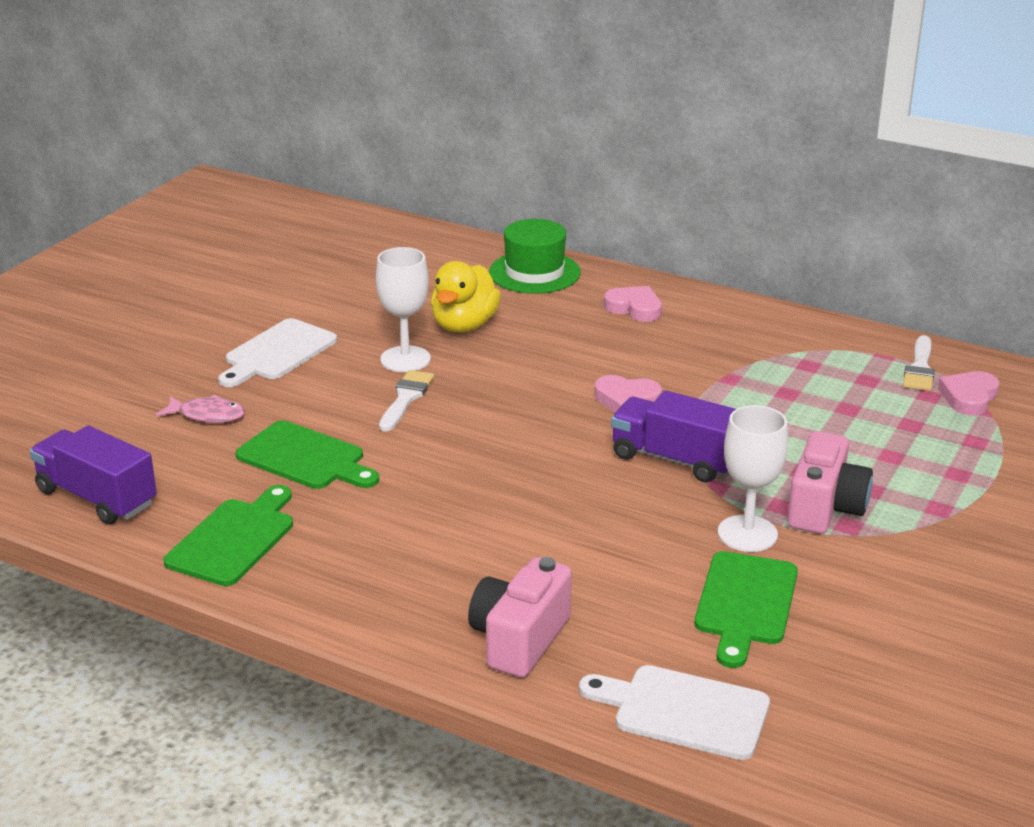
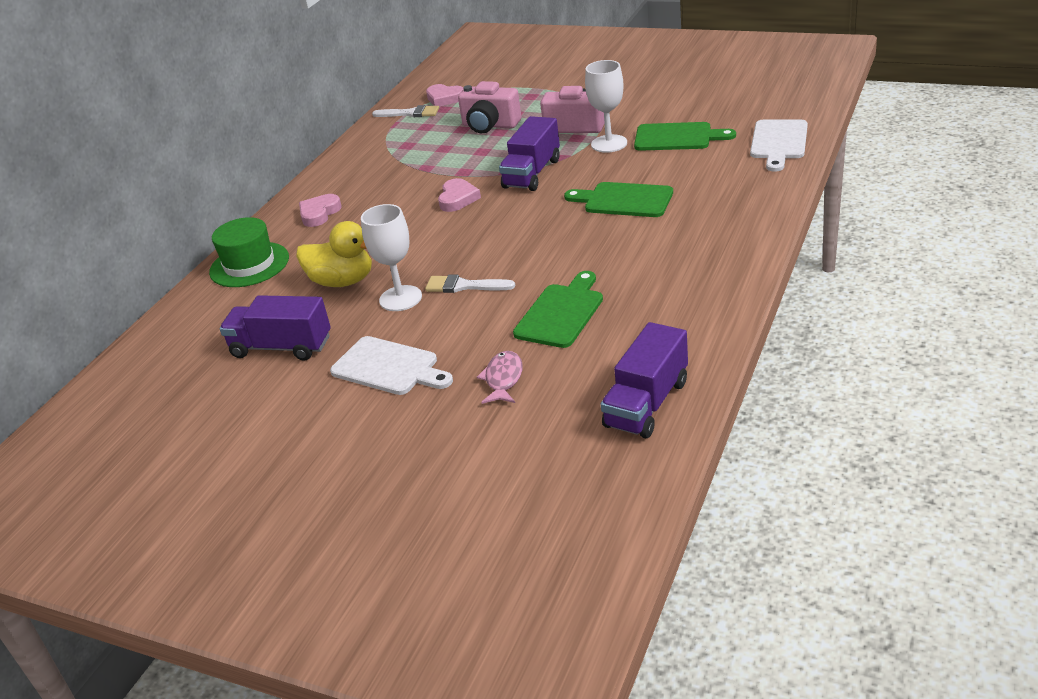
camera: 90 degrees left, 5 degrees up
green cutting board [164,485,293,586] -> green cutting board moved to [564,182,673,217]
pink camera [468,557,572,678] -> pink camera moved to [458,81,521,133]
none -> purple truck [220,295,331,361]

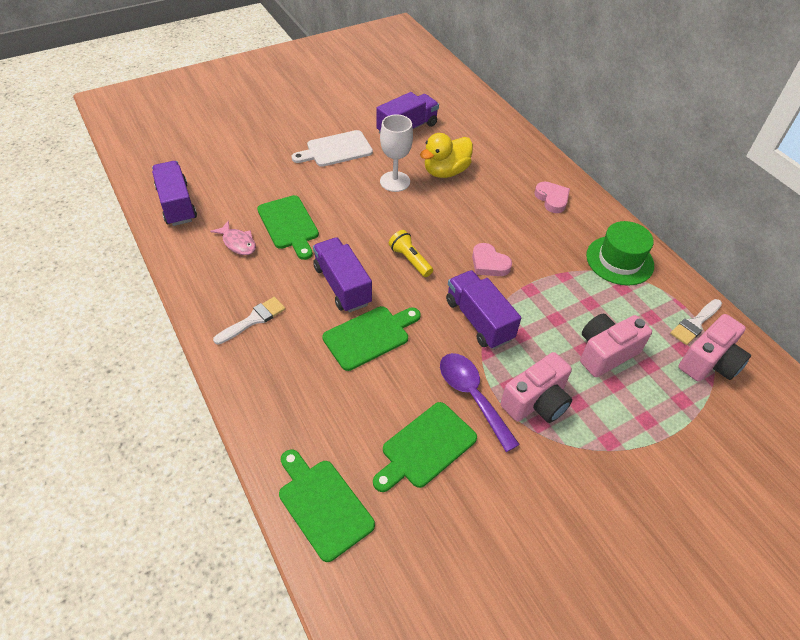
camera: 120 degrees right, 15 degrees up
green hat [209,217,289,287] -> green hat moved to [586,221,654,286]
white brush [425,275,515,293] -> white brush moved to [213,297,285,345]
pink heart [426,84,463,106] -> pink camera [679,314,751,382]
pink fish [477,351,523,404] -> pink fish moved to [210,220,256,255]
white goblet [585,60,627,153] -> purple spoon [440,353,520,452]
white cutting board [750,120,808,172] -> green cutting board [279,449,375,562]
none -> purple truck [313,237,372,312]
none -> yellow flashlight [389,230,433,277]

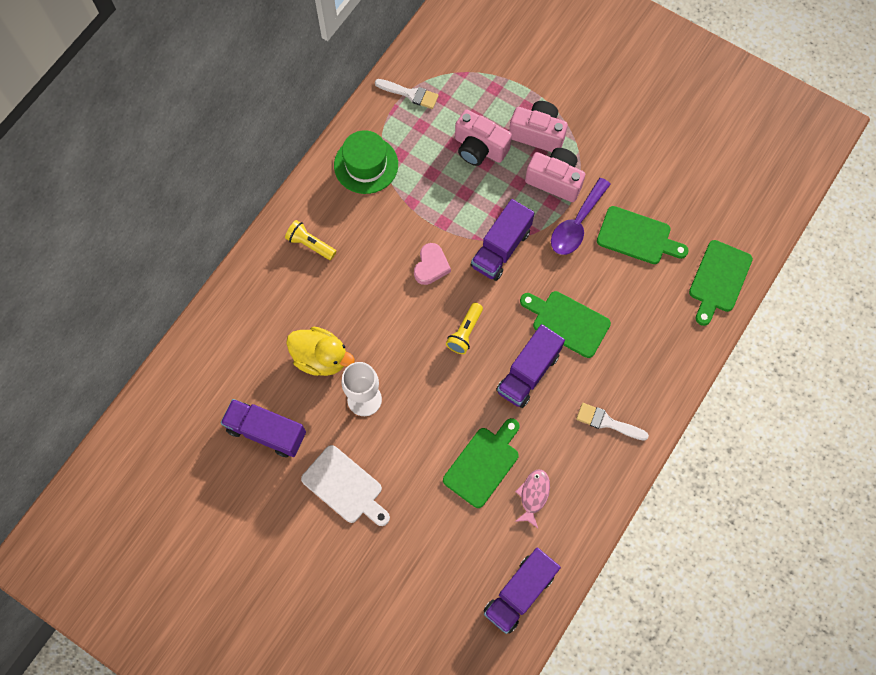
camera: 115 degrees left, 20 degrees up
pink heart [534,182,570,213] -> yellow flashlight [285,220,336,260]
pink camera [679,314,751,382] -> pink camera moved to [509,101,568,152]

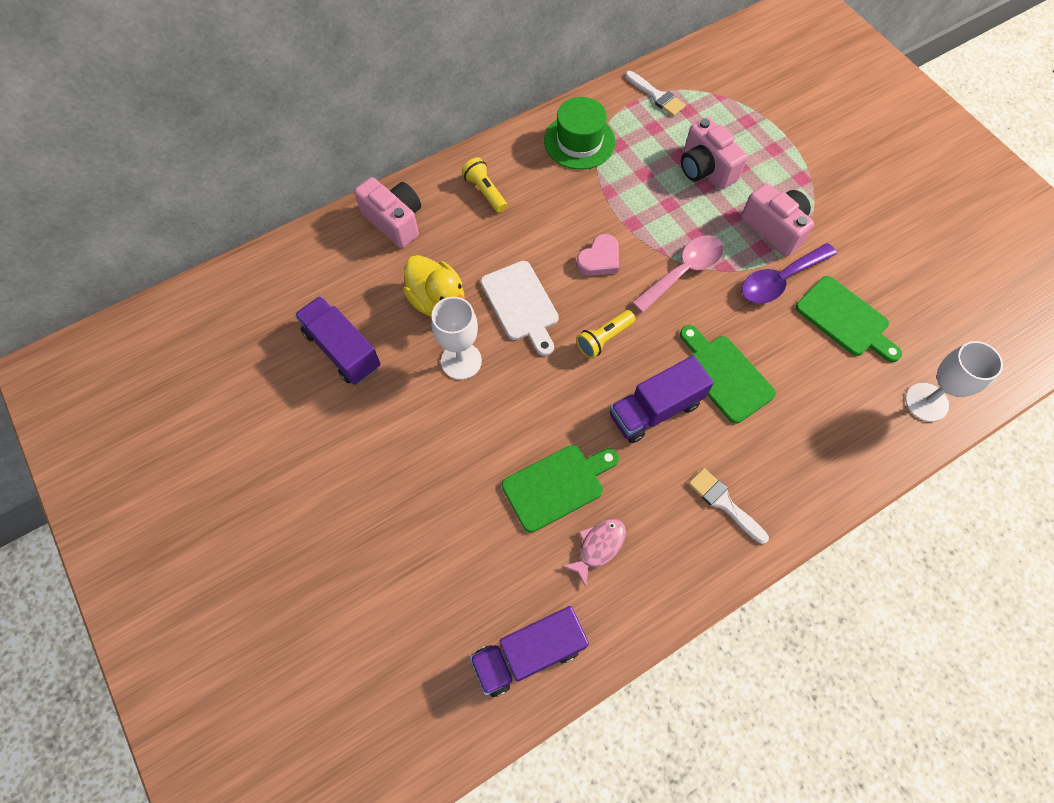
camera: 25 degrees right, 5 degrees down
white cutting board [301,445,390,526] -> white cutting board moved to [481,261,559,356]
purple truck [471,199,534,281] -> pink spoon [632,235,724,313]
pink camera [509,101,568,152] -> pink camera moved to [354,177,421,248]
green cutting board [689,240,753,326] -> white goblet [905,341,1003,422]

